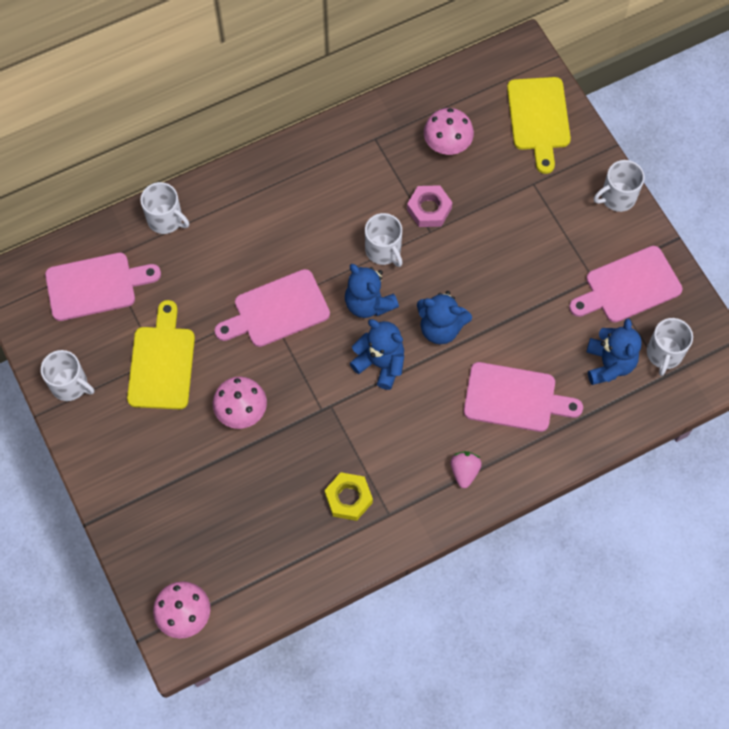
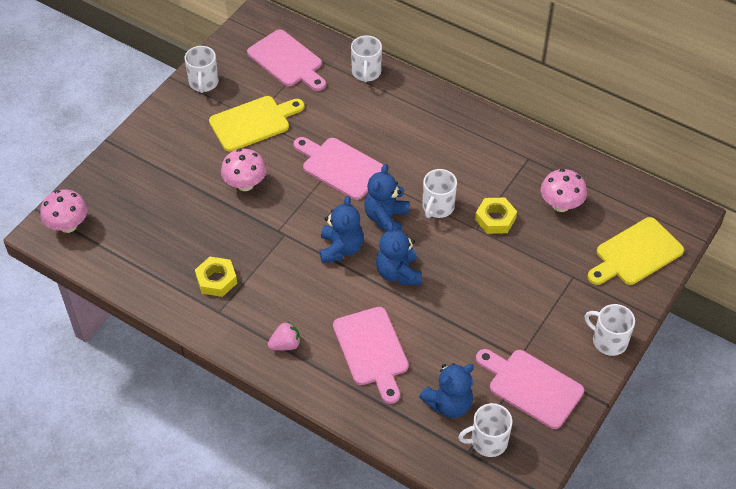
camera: 60 degrees right, 15 degrees down
pink nut [407,185,453,227] -> yellow nut [475,198,517,234]

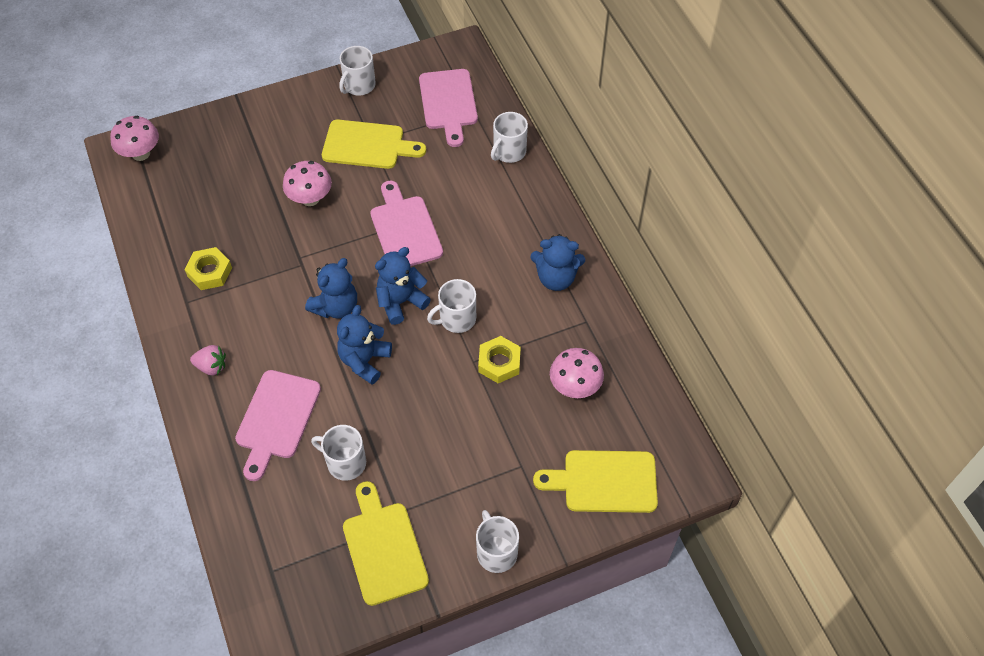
camera: 35 degrees right, 5 degrees up
blue teddy bear [419,363,474,418] -> blue teddy bear moved to [531,234,585,291]
white mug [458,403,512,457] -> white mug moved to [311,425,366,481]
pink cutting board [476,349,584,429] -> yellow cutting board [343,481,429,606]

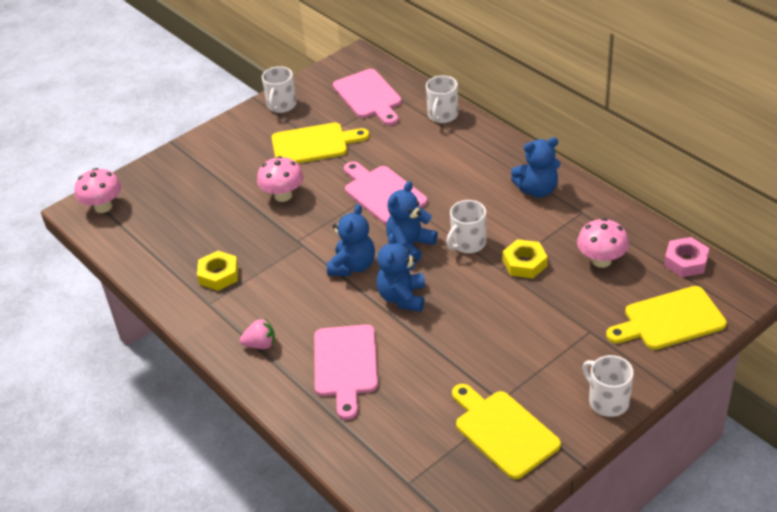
camera: 15 degrees left, 15 degrees down
white mug [311,425,366,481] -> none
none -> pink nut [664,237,709,277]

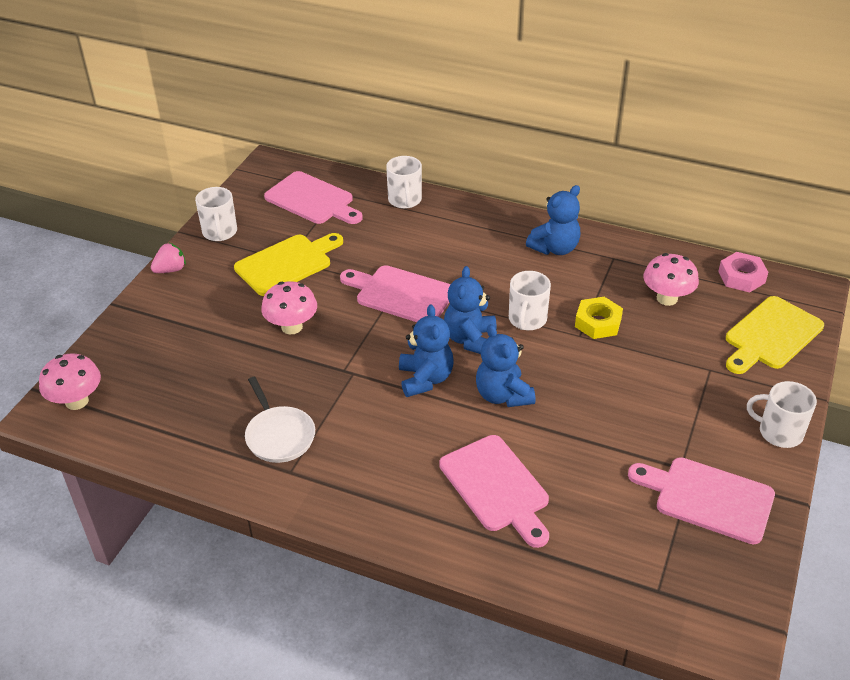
camera: 30 degrees left, 0 degrees up
yellow nut [197,251,238,291] -> white pan [245,377,315,463]
pink strawberry [240,319,275,349] -> pink strawberry moved to [151,243,186,273]
yellow cutting board [452,384,561,479] -> pink cutting board [628,457,775,544]

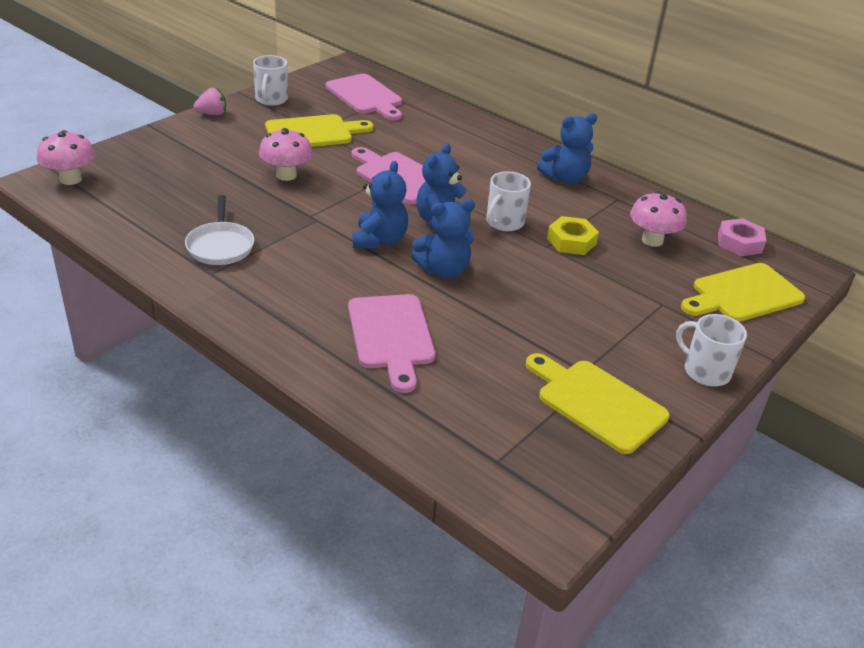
camera: 15 degrees right, 5 degrees down
white mug [386,156,422,209] -> none
blue teddy bear [476,324,535,407] -> blue teddy bear turned 105 degrees counterclockwise [411,199,475,279]
pink cutting board [628,457,775,544] -> yellow cutting board [526,353,669,454]

